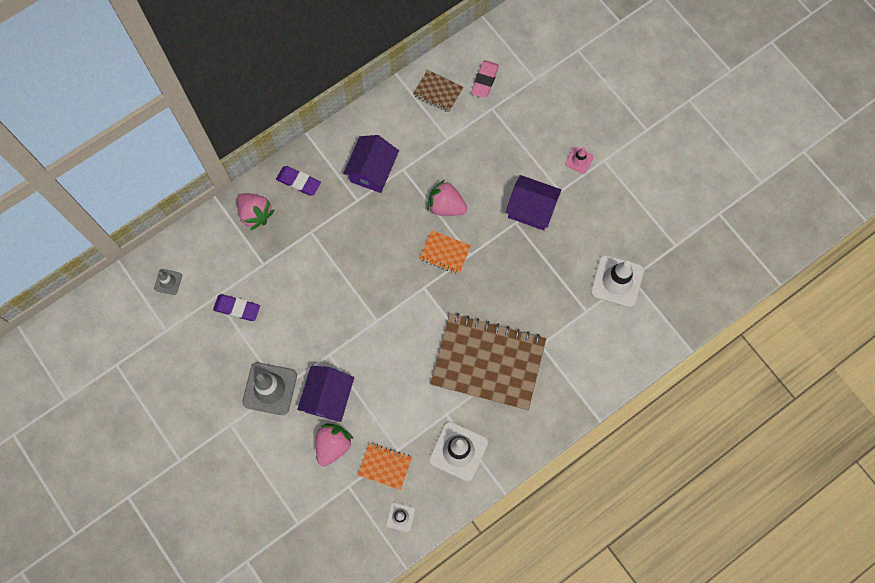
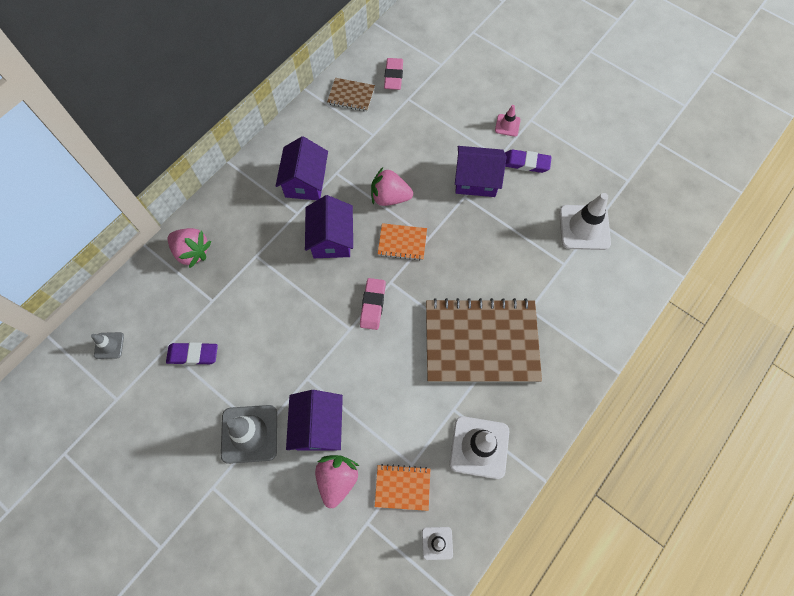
camera: 15 degrees left, 5 degrees down
purple eraser [276,166,321,196] -> purple eraser moved to [505,149,552,173]
none -> purple house [305,195,353,258]
none -> pink eraser [360,278,386,330]

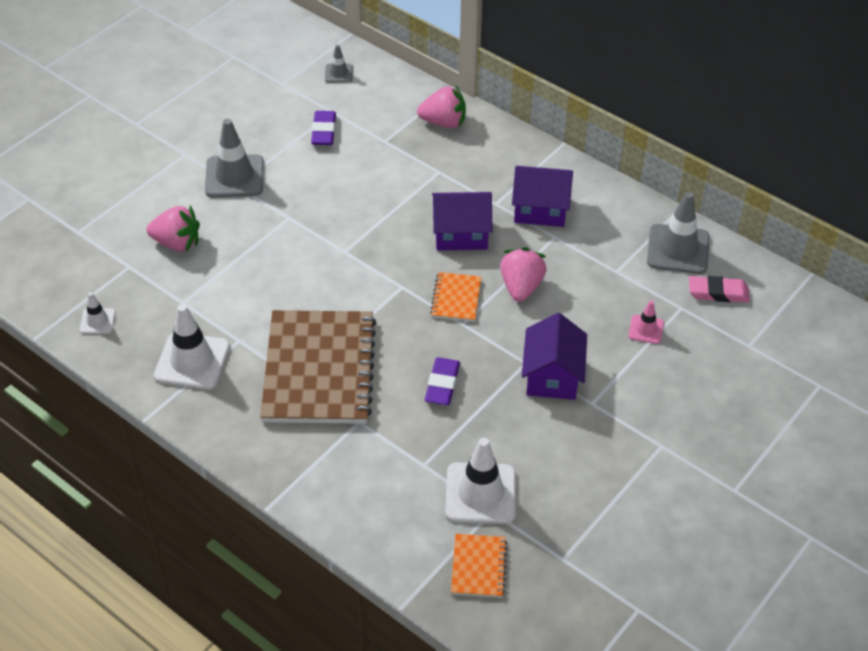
camera: 90 degrees right, 20 degrees down
pink strawberry [167,228,211,268] -> pink strawberry turned 120 degrees counterclockwise [417,85,466,128]
purple house [286,390,343,450] -> none
brown notebook [327,78,375,111] -> grey traffic cone [647,192,709,274]
pink eraser [360,278,386,330] -> none
orange notebook [375,464,430,511] -> orange notebook moved to [451,534,507,598]
pink traffic cone [495,105,521,137] -> pink traffic cone moved to [629,301,664,344]
purple eraser [505,149,552,173] -> purple eraser moved to [425,357,460,405]

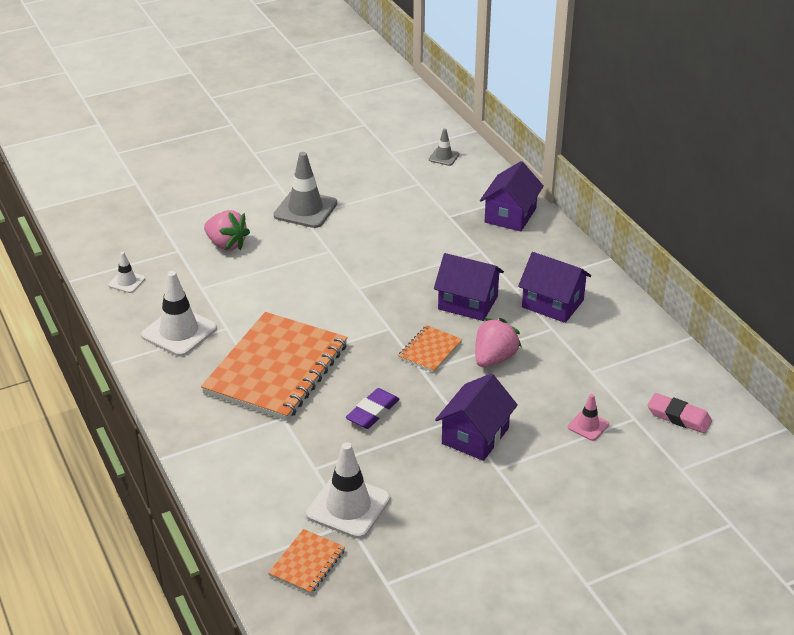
camera: 25 degrees right, 10 degrees down
brown notebook [260,310,376,424] -> orange notebook [201,312,348,421]
purple eraser [311,111,336,145] -> none
pink strawberry [417,85,466,128] -> purple house [480,161,544,231]
grey traffic cone [647,192,709,274] -> none

